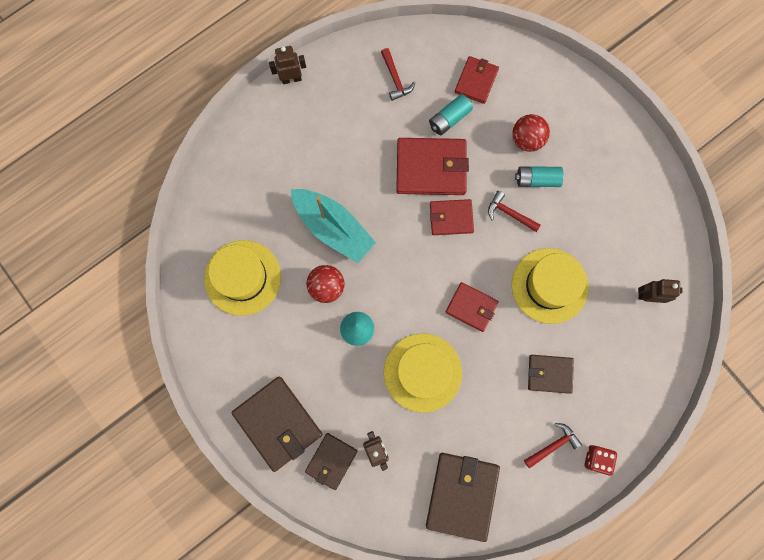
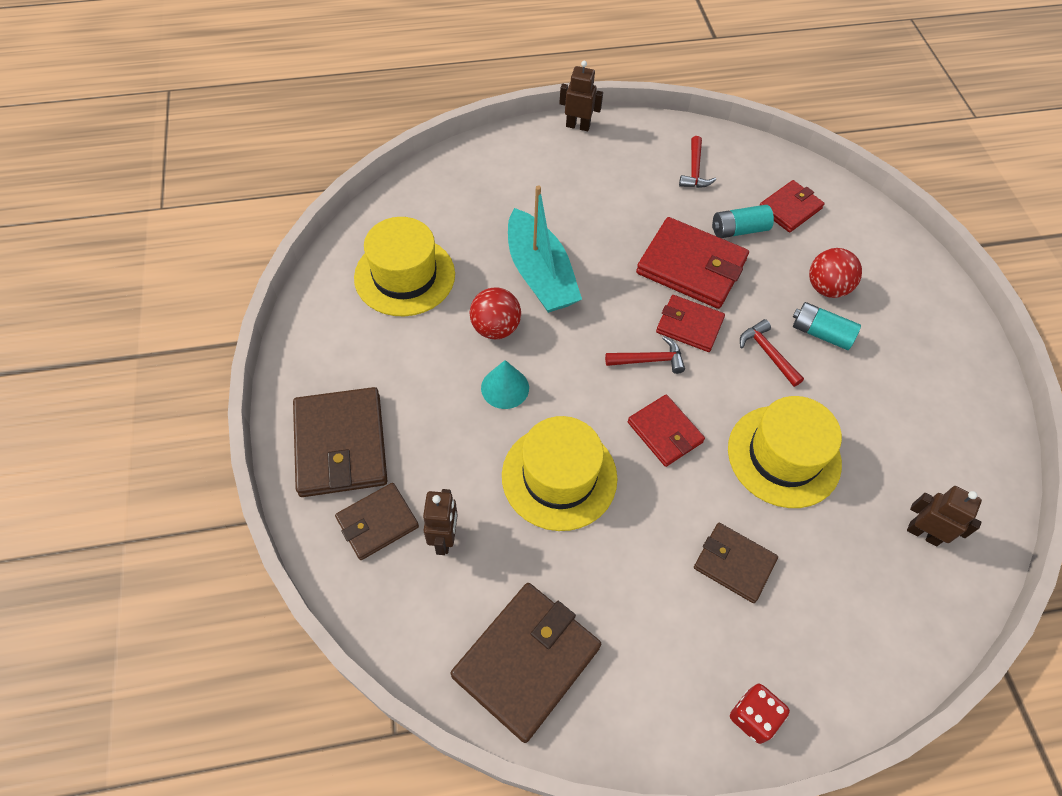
camera: 25 degrees right, 20 degrees down
red hammer [524,423,582,469] -> red hammer moved to [605,336,685,374]

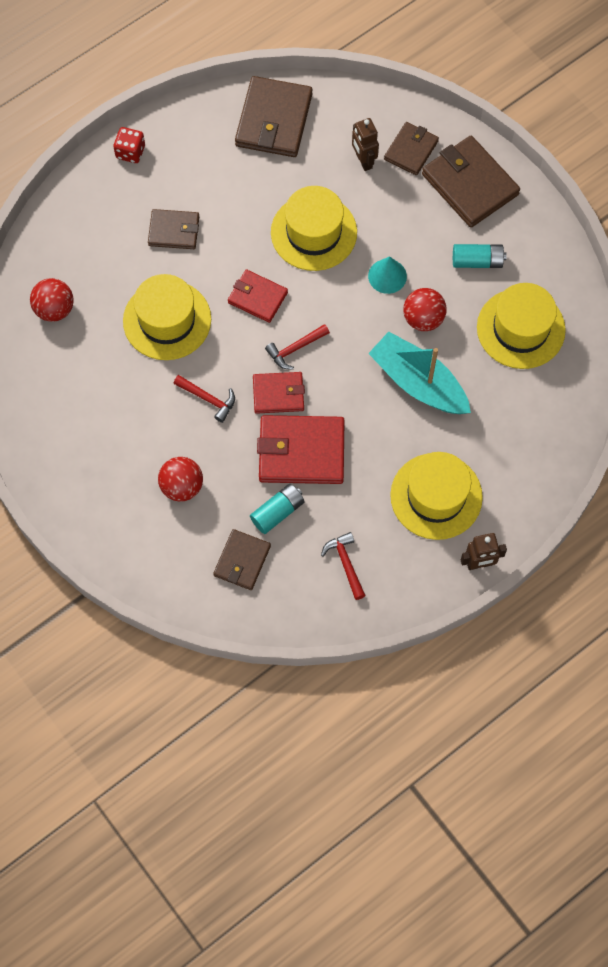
camera: 155 degrees right, 10 degrees up
red wallet [760,180,825,233] -> brown wallet [213,529,271,590]
turquoise battery [793,302,861,350] -> turquoise battery moved to [453,244,507,268]
brown robot [907,486,982,547] -> red ball [30,278,74,322]
none -> yellow hat [390,452,483,540]

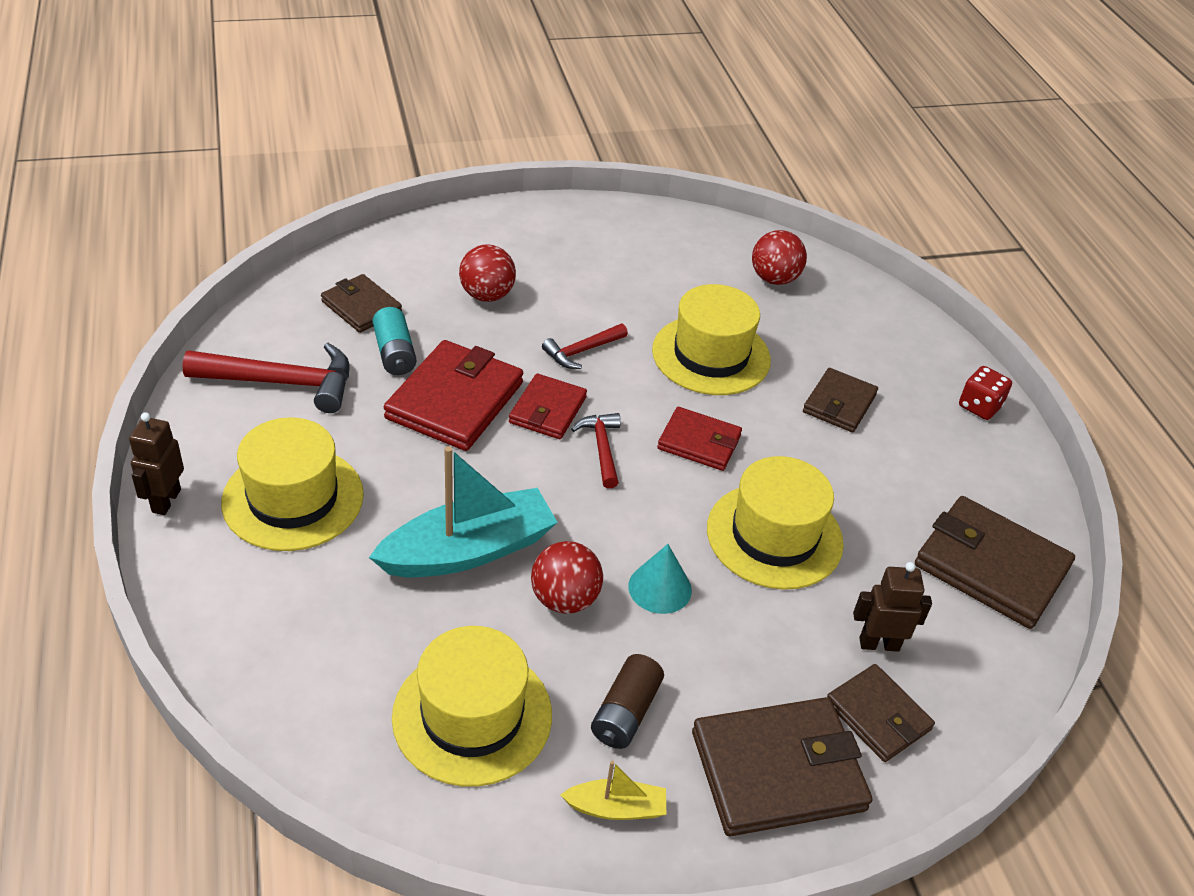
camera: 110 degrees right, 25 degrees down
red wallet [228,269,288,323] -> red wallet turned 60 degrees clockwise [657,407,742,471]
red hammer [321,532,366,600] -> red hammer [182,343,349,413], size x1.77
turquoise battery [453,244,507,268] -> brown battery [591,654,664,749]
none -> yellow boat [561,760,666,820]

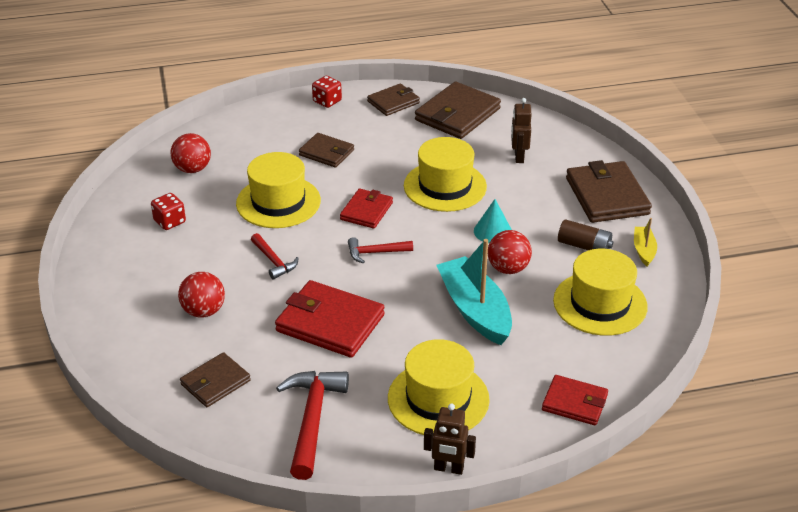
camera: 85 degrees left, 5 degrees down
turquoise battery [372,307,416,375] -> none
red wallet [509,374,587,439] -> red wallet moved to [542,375,608,425]
brown wallet [827,664,935,762] -> brown wallet moved to [367,83,420,116]
none -> red dice [151,193,186,230]

